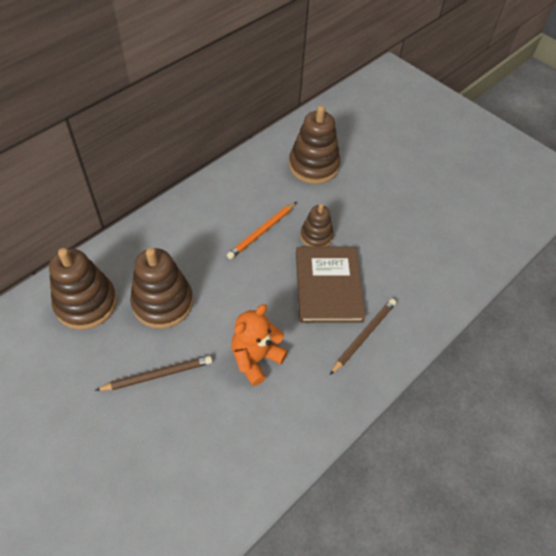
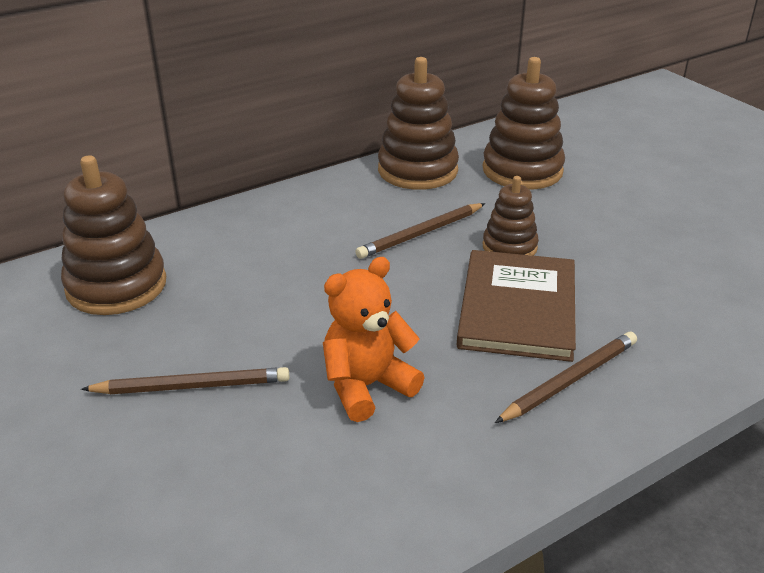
camera: 15 degrees right, 20 degrees down
brown stacking toy [130,248,193,329] -> brown stacking toy moved to [378,57,459,190]
orange pencil [227,202,296,259] -> brown pencil [355,203,485,259]

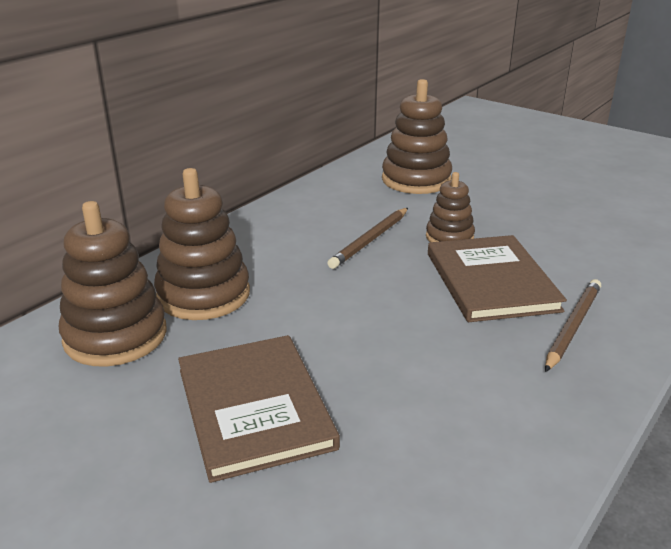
camera: 20 degrees left, 5 degrees down
brown pencil [81,367,289,394] -> brown book [178,335,340,483]
orange teddy bear [323,257,425,422] -> none
brown stacking toy [378,57,459,190] -> brown stacking toy moved to [154,168,250,320]

